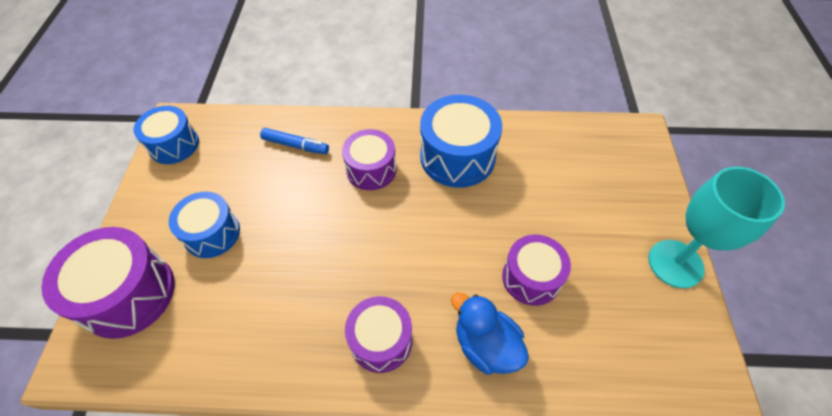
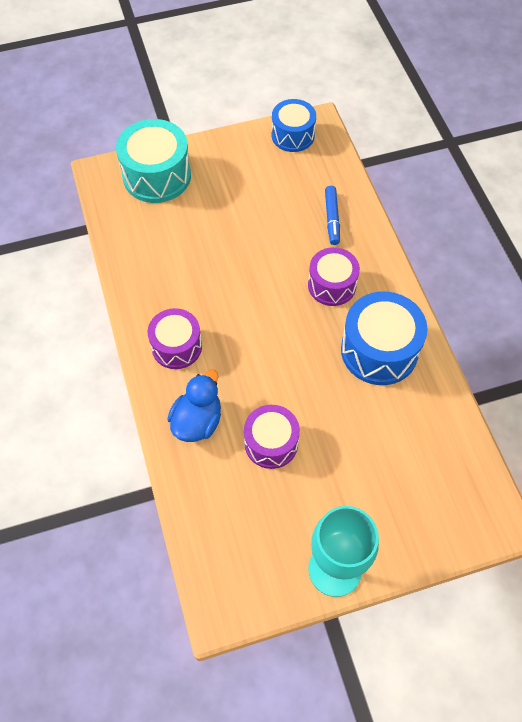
camera: 70 degrees right, 5 degrees up
purple drum [42,227,175,339] -> turquoise drum [116,119,191,203]
blue drum [169,192,240,258] -> none

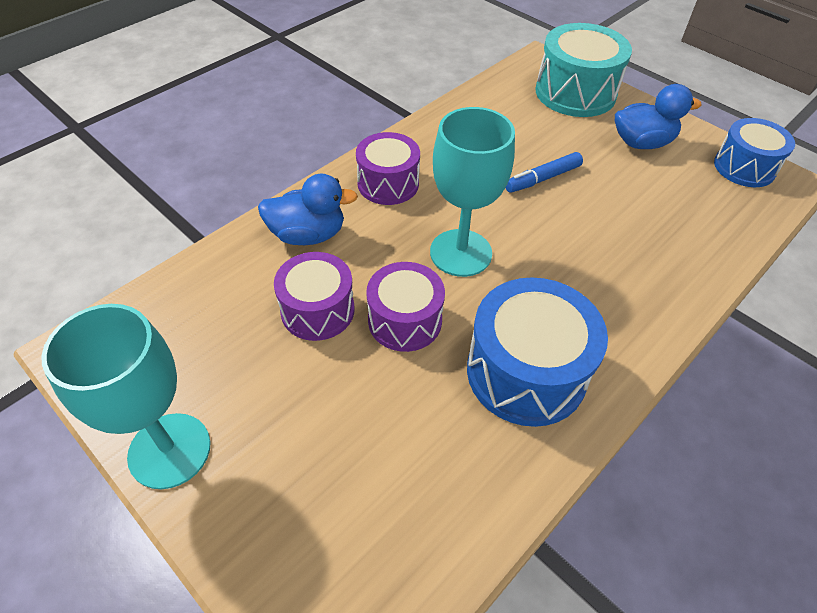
camera: 60 degrees right, 10 degrees down
purple drum [308,247,360,306] -> purple drum moved to [366,262,445,352]
blue marker [325,186,340,245] -> blue marker moved to [505,152,583,193]
none -> turquoise goblet [430,107,515,277]
none -> blue duck [615,84,702,149]

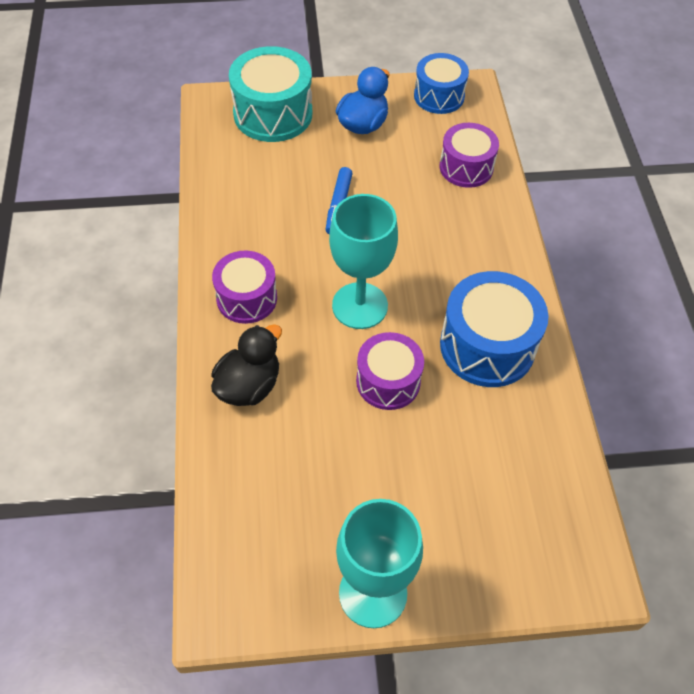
camera: 50 degrees left, 5 degrees up
blue duck [258,174,358,245] -> black duck [211,324,282,406]
purple drum [274,252,355,341] -> purple drum moved to [440,123,499,188]

